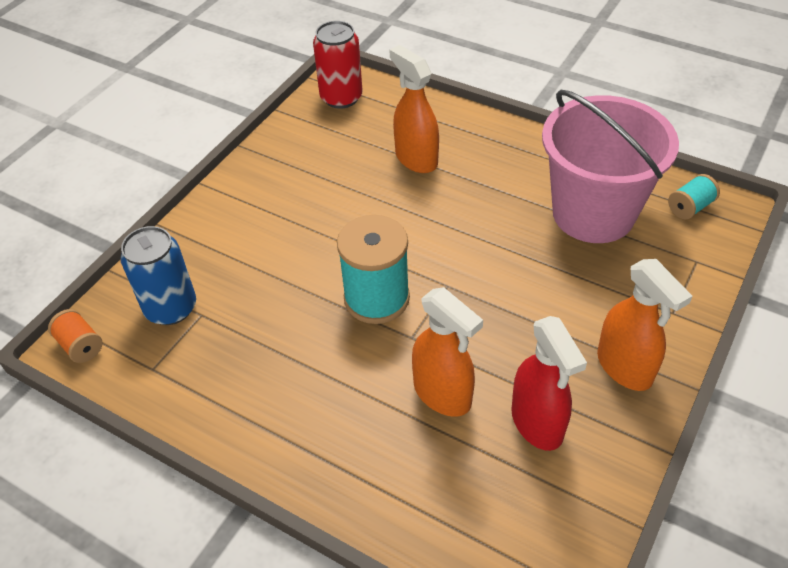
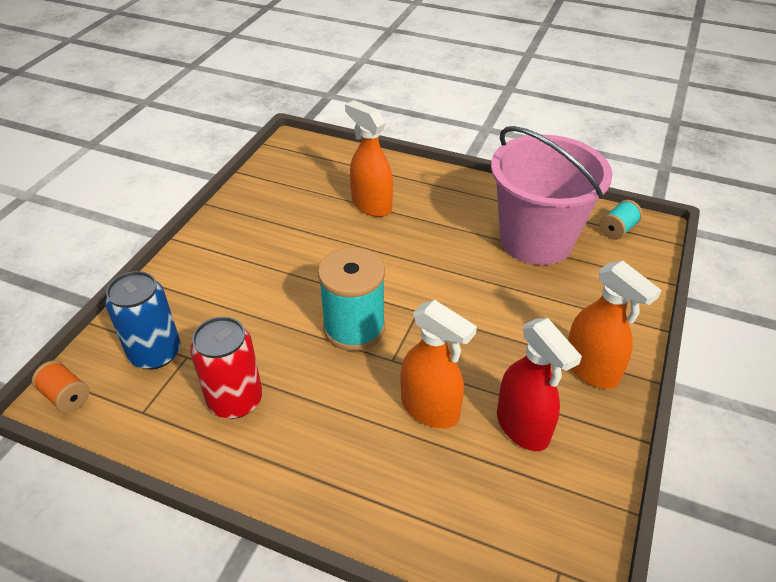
camera: 10 degrees left, 5 degrees down
red can [313,21,363,109] -> red can moved to [190,317,263,419]

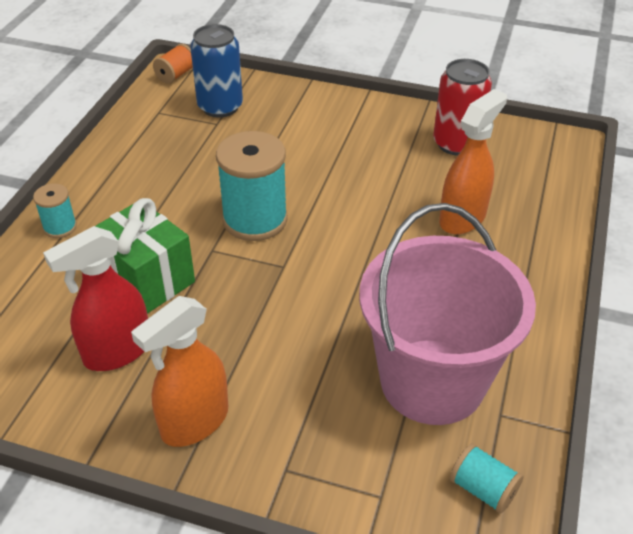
camera: 85 degrees right, 0 degrees up
red can [190,317,263,419] -> red can moved to [433,59,492,155]
orange spray bottle [401,300,477,429] -> green gift [95,198,195,314]
none -> turquoise spool [33,183,77,238]

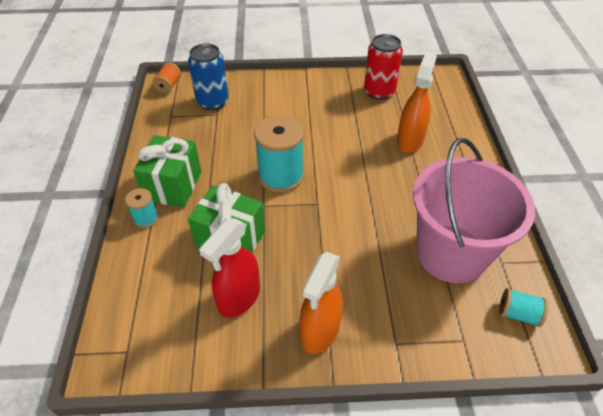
camera: 20 degrees left, 5 degrees up
none -> green gift [133,135,202,207]

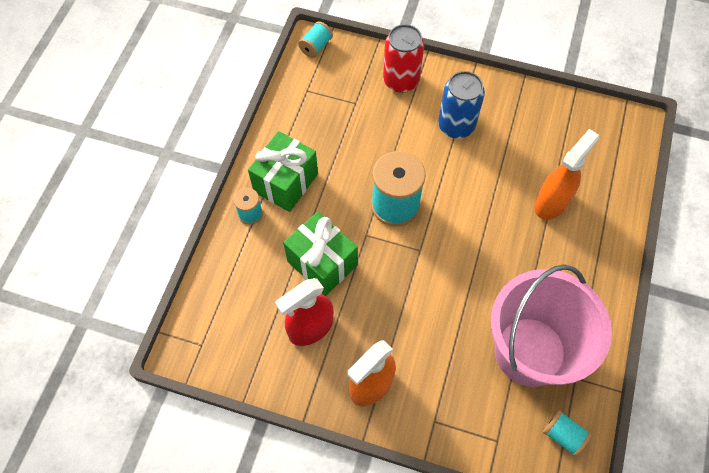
camera: 20 degrees right, 15 degrees up
orange spool [152,62,181,94] -> turquoise spool [298,21,333,58]
blue can [188,43,229,110] -> blue can moved to [438,71,485,139]
red can [364,34,403,100] -> red can moved to [383,24,424,93]

